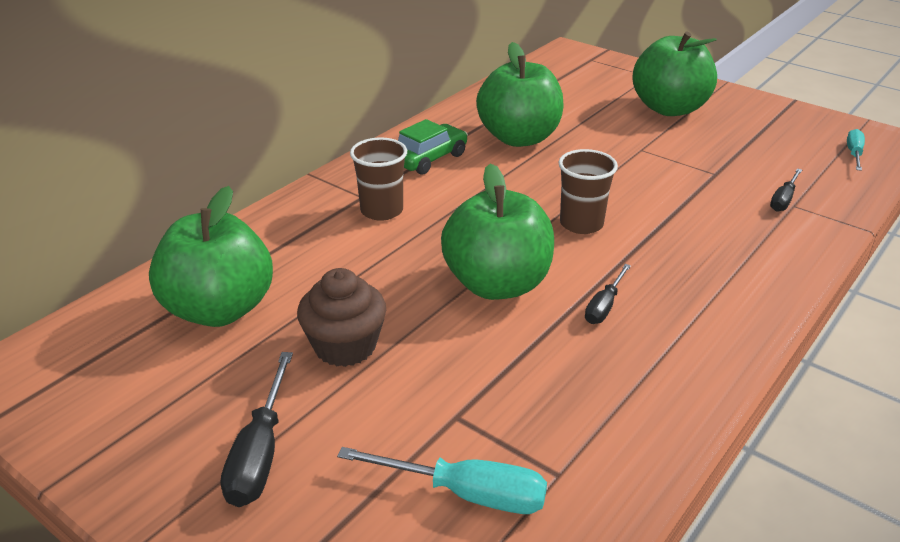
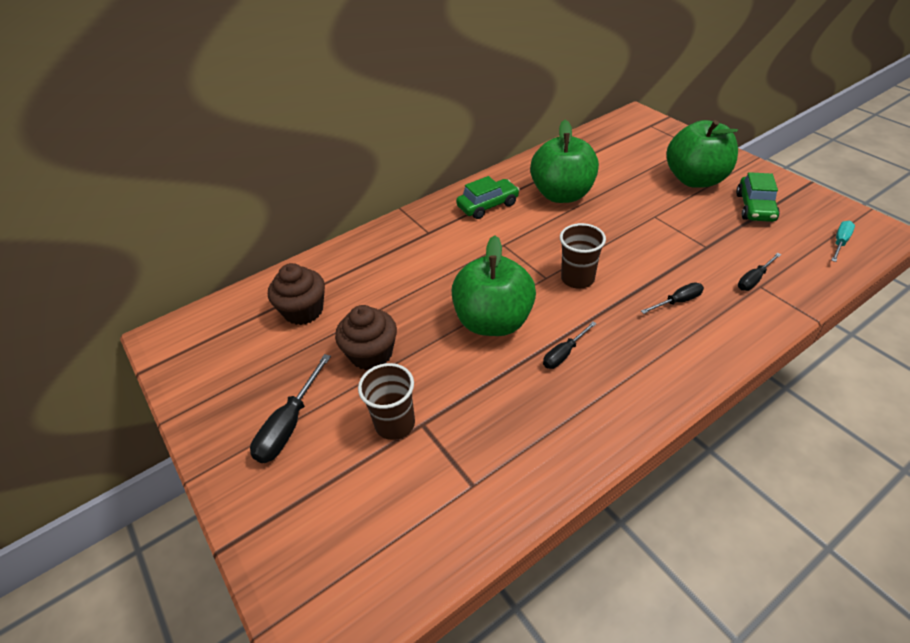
camera: 20 degrees right, 10 degrees up
green apple [149,186,273,327] -> brown cupcake [268,263,325,325]
turquoise screwdriver [337,447,547,514] -> none
brown cup [350,138,407,221] -> brown cup moved to [358,363,415,440]
none -> black screwdriver [641,282,704,314]
none -> green car [736,172,780,222]

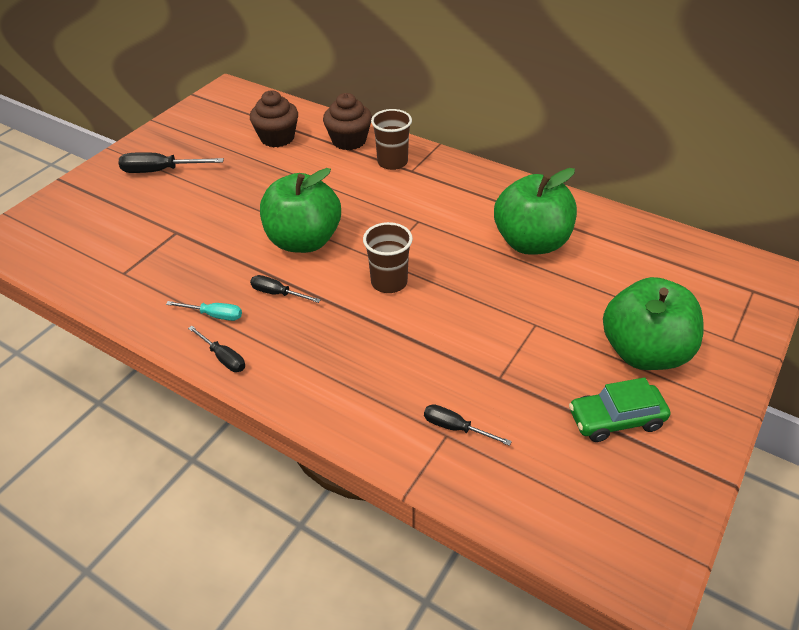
camera: 65 degrees right, 0 degrees up
brown cupcake [335,305,397,370] -> brown cupcake moved to [323,93,372,150]
brown cup [358,363,415,440] -> brown cup moved to [371,109,412,170]
green car [456,176,520,219] -> none
black screwdriver [641,282,704,314] -> black screwdriver moved to [188,326,245,372]
turquoise screwdriver [831,221,855,262] -> turquoise screwdriver moved to [166,301,242,321]

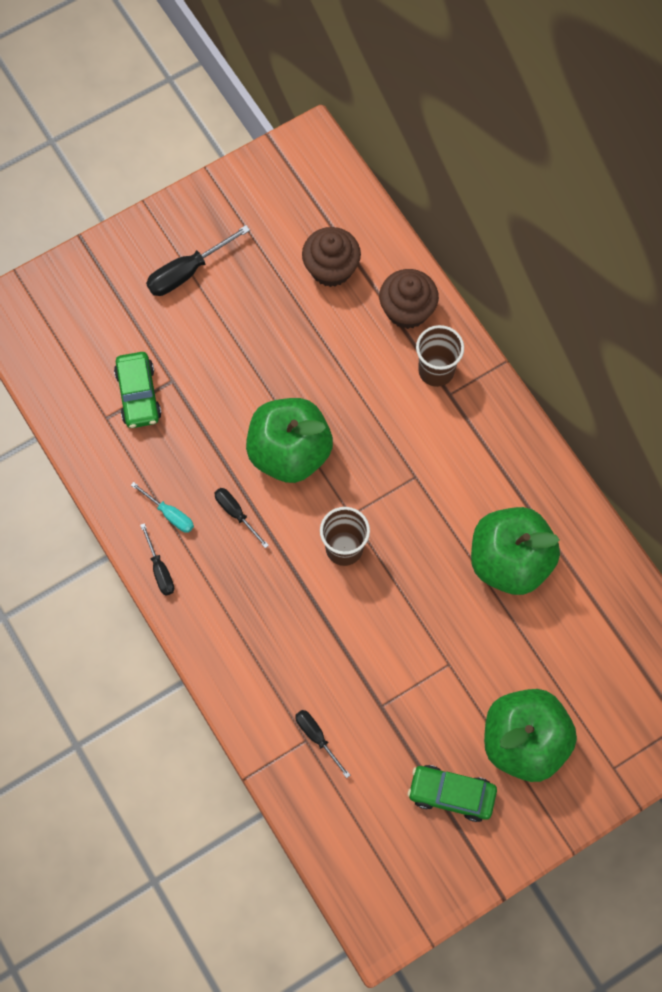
camera: 25 degrees right, 25 degrees up
black screwdriver [119,152,224,173] -> black screwdriver turned 60 degrees counterclockwise [146,225,250,296]
none -> green car [114,352,161,428]

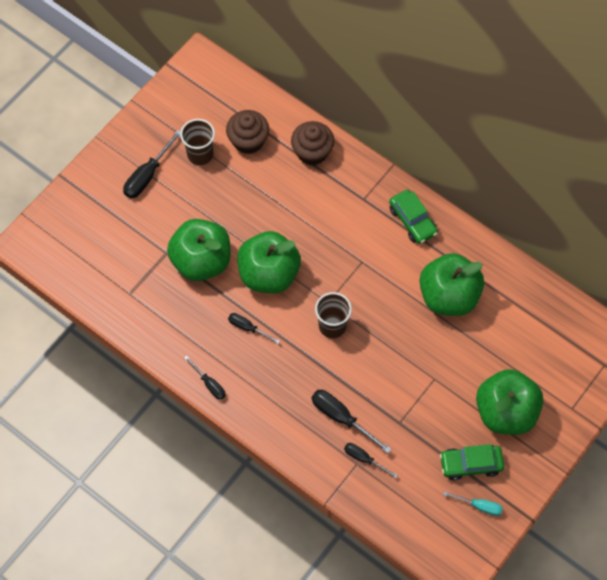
camera: 20 degrees left, 5 degrees down
green car [114,352,161,428] -> green car moved to [389,190,438,244]
turquoise screwdriver [131,482,194,533] -> turquoise screwdriver moved to [443,491,503,516]
brown cup [416,325,464,387] -> brown cup moved to [180,119,215,165]
none -> green apple [167,219,230,281]
none -> black screwdriver [311,390,391,453]

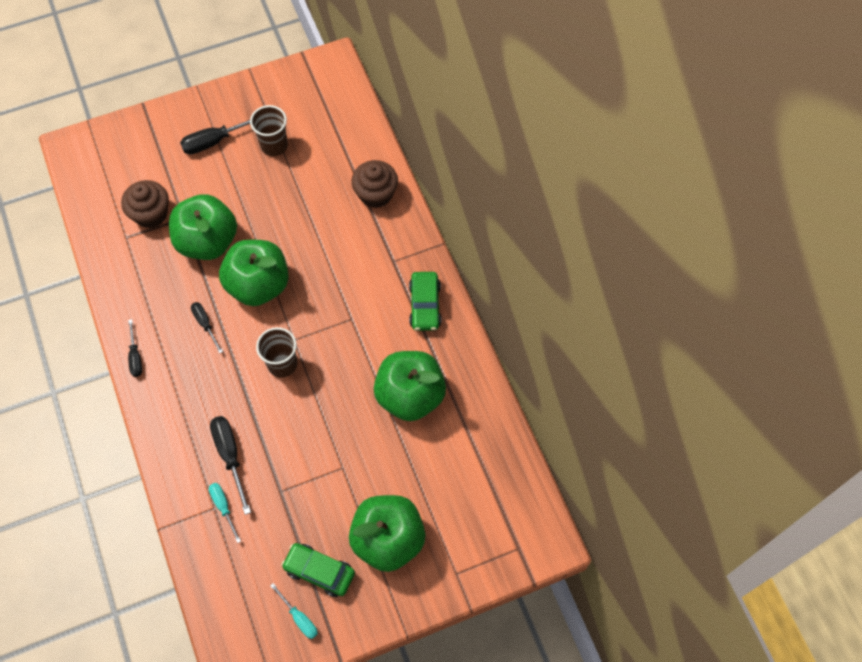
camera: 30 degrees right, 0 degrees up
brown cupcake [226,110,269,154] -> brown cupcake moved to [121,180,169,228]
black screwdriver [344,443,398,478] -> turquoise screwdriver [209,483,241,543]

